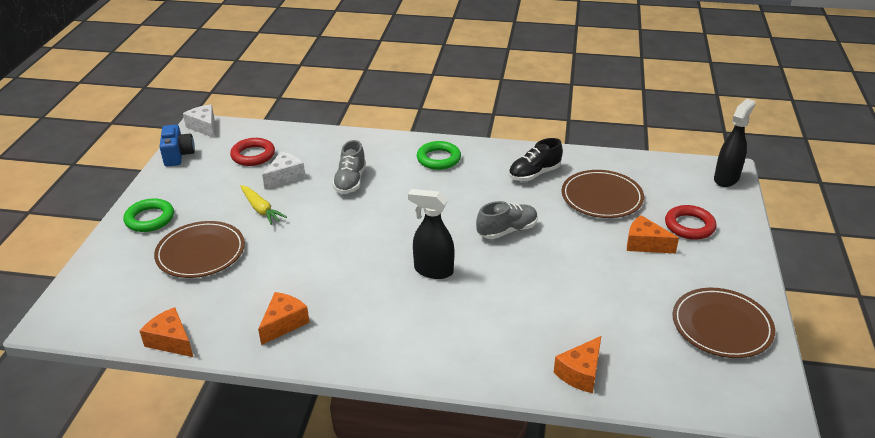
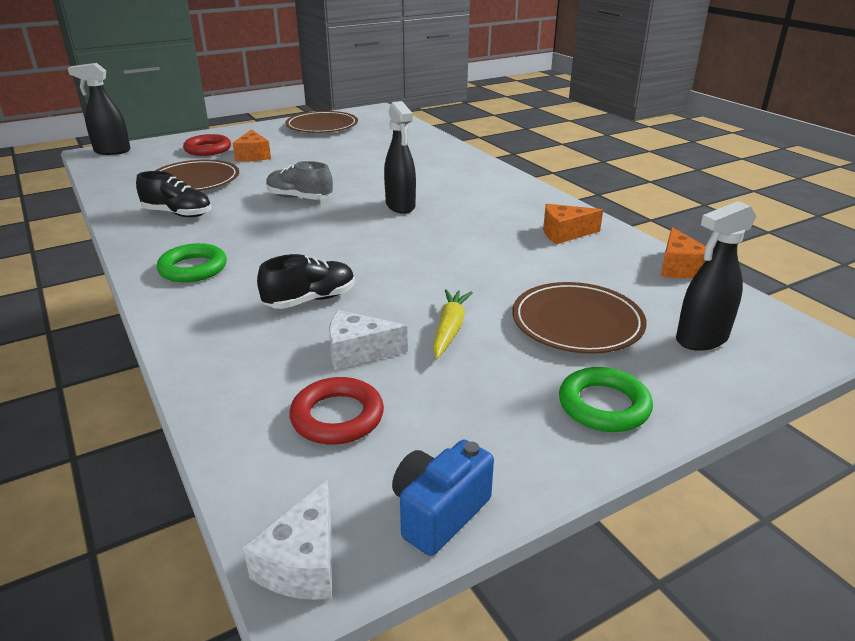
camera: 130 degrees left, 5 degrees down
grey shoe [332,140,366,194] -> black shoe [257,254,355,309]
orange cheese [554,336,601,393] -> none
none -> black spray bottle [676,201,757,351]

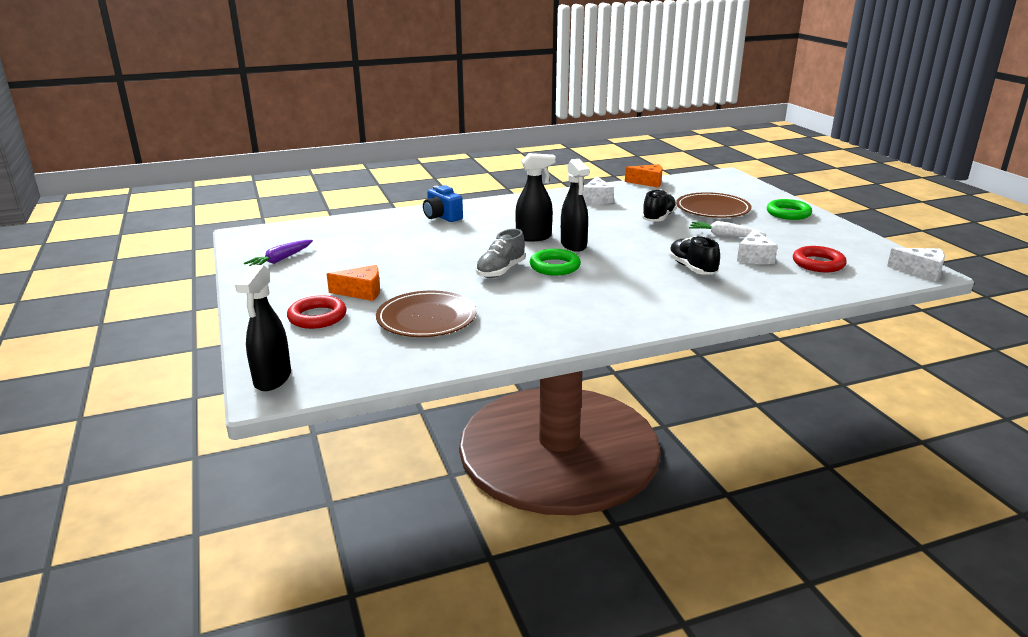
camera: 80 degrees left, 5 degrees down
black shoe [136,171,211,217] -> black shoe moved to [642,190,677,221]
green ring [157,243,227,283] -> green ring moved to [530,249,581,276]
brown plate [285,111,358,133] -> purple carrot [244,240,313,266]
blue camera [392,440,494,556] -> blue camera moved to [423,185,463,222]
yellow carrot [433,289,473,359] -> white carrot [689,221,766,237]
orange cheese [543,204,603,244] -> white cheese [583,176,614,204]
black spray bottle [676,201,757,351] -> black spray bottle moved to [561,159,590,252]

